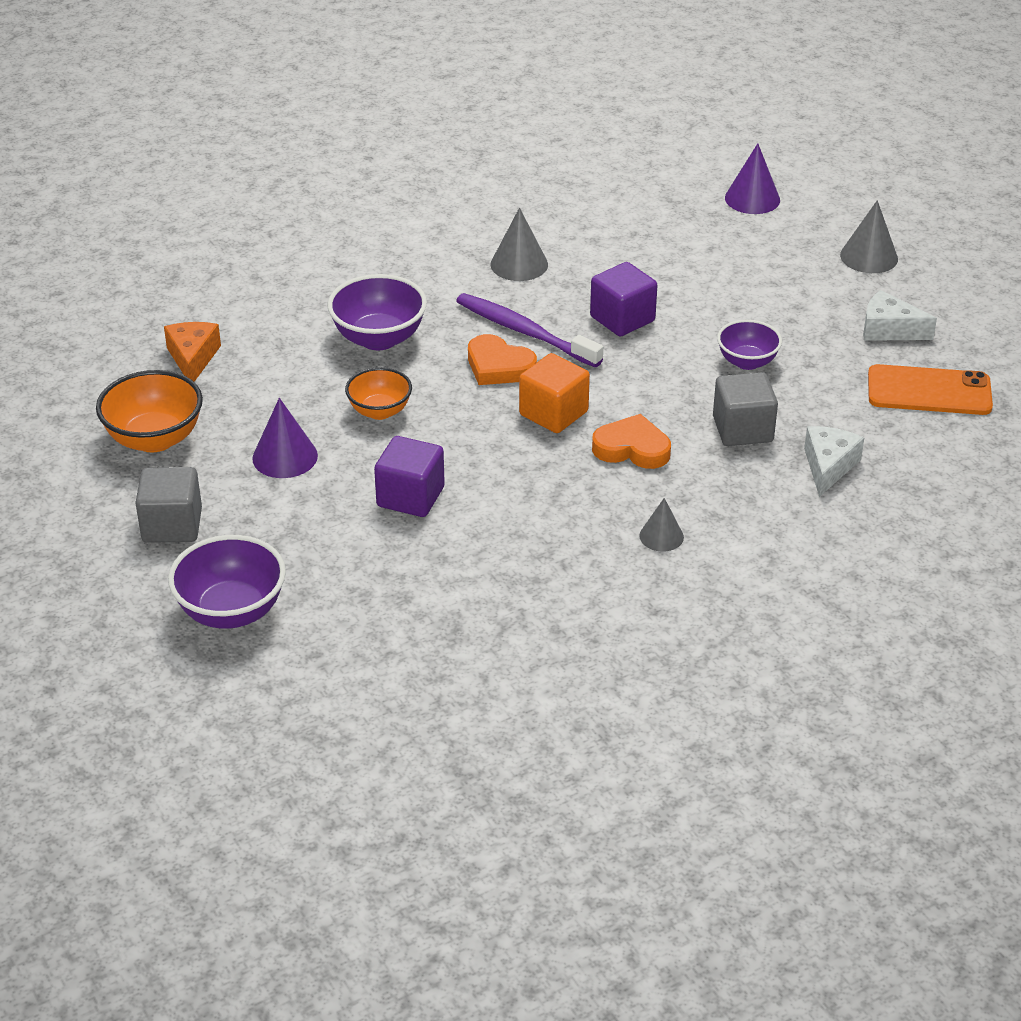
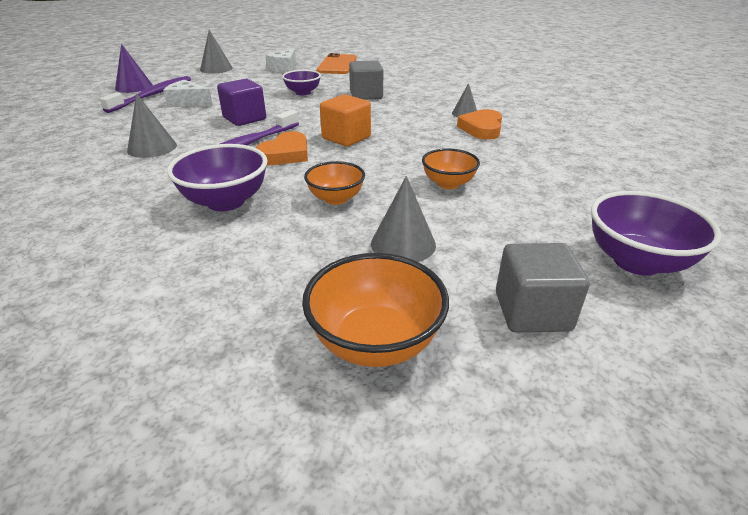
camera: 90 degrees left, 5 degrees down
orange cheese [164,322,221,382] -> none
purple cone [252,398,318,478] -> grey cone [371,176,436,262]
purple cube [374,436,445,517] -> orange bowl [422,148,480,189]
orange heart [592,414,671,469] -> orange heart moved to [457,109,502,140]
white cheese [804,426,864,497] -> white cheese moved to [163,80,213,107]
none -> purple toothbrush [100,76,191,113]

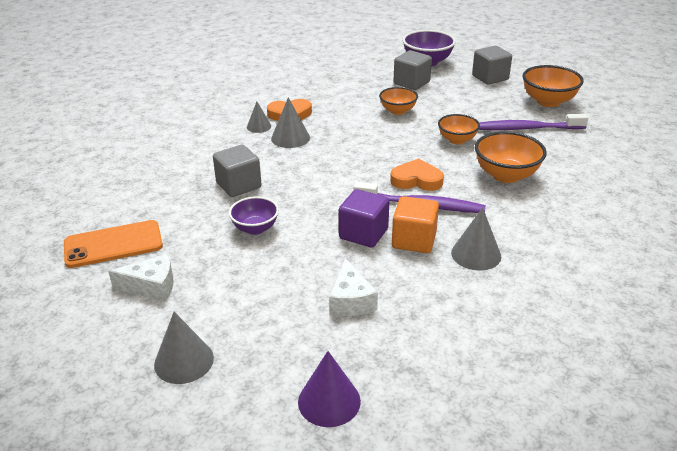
camera: 115 degrees left, 0 degrees up
purple toothbrush [100,76,191,113] -> purple toothbrush moved to [478,114,589,130]
purple bowl [167,144,268,212] -> orange bowl [475,131,547,183]
orange cube [320,94,371,147] -> orange cube moved to [392,196,439,253]
grey cone [371,176,436,262] -> grey cone moved to [271,97,310,148]
none -> grey cube [394,50,432,90]

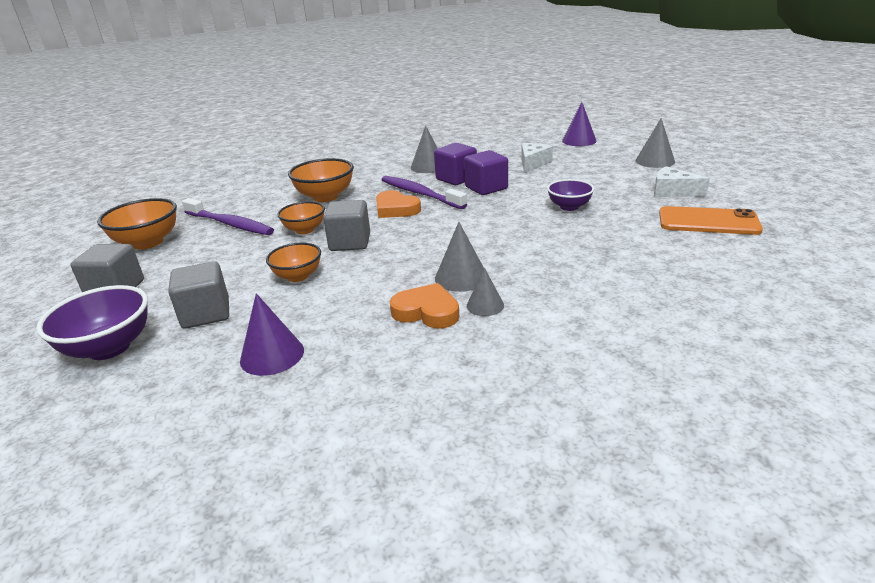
camera: 145 degrees left, 5 degrees down
grey cube [213,145,262,197] -> grey cube moved to [323,200,370,251]
orange cube [392,196,439,253] -> purple cube [434,143,477,185]
none -> purple cone [240,293,304,376]

